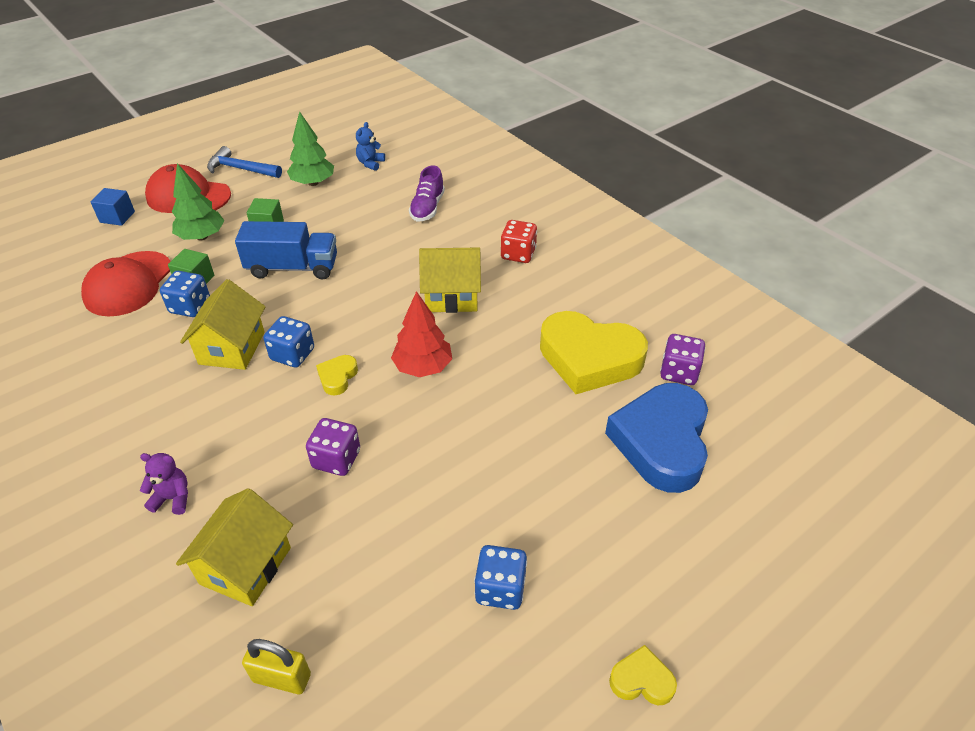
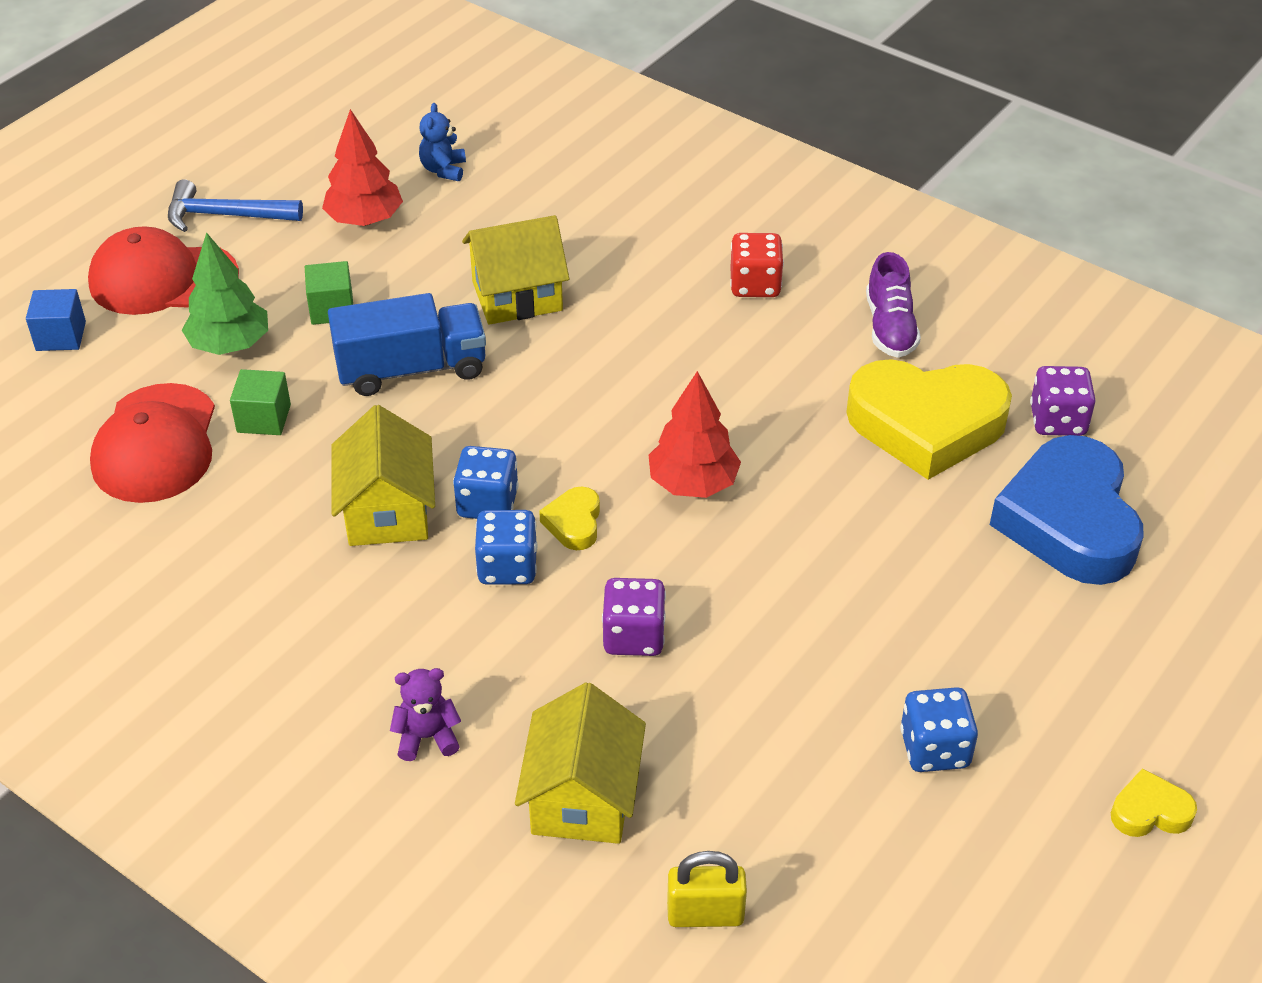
camera: 15 degrees left, 0 degrees up
blue dice [160,271,210,317] -> blue dice moved to [475,510,538,585]
green tree [287,111,334,186] -> red tree [322,109,403,226]
purple shoe [409,165,445,222] -> purple shoe moved to [866,252,921,358]
yellow house [419,248,481,313] -> yellow house moved to [462,215,569,325]

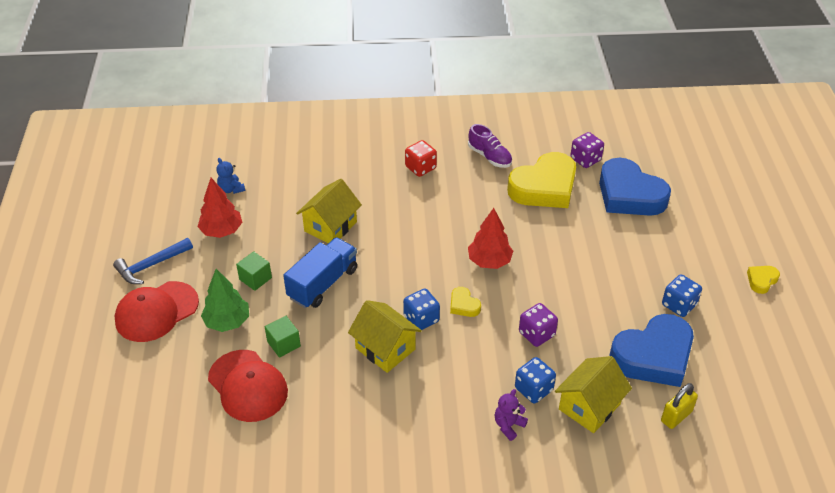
camera: 40 degrees left, 0 degrees up
blue cube [26,289,86,351] -> none
blue dice [475,510,538,585] -> blue dice moved to [515,357,556,403]
yellow house [515,682,646,844] -> yellow house turned 75 degrees clockwise [555,356,632,433]
none -> blue heart [610,314,694,387]

